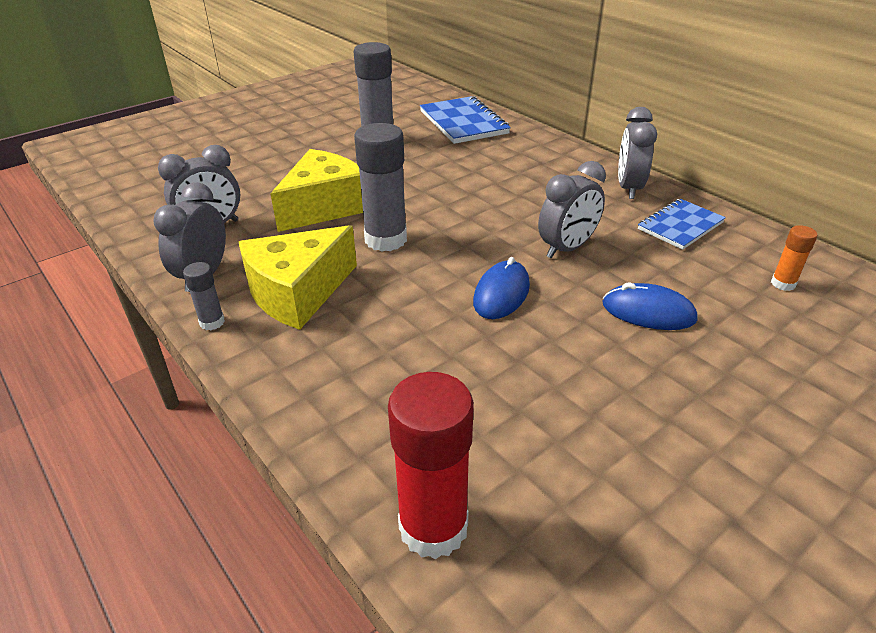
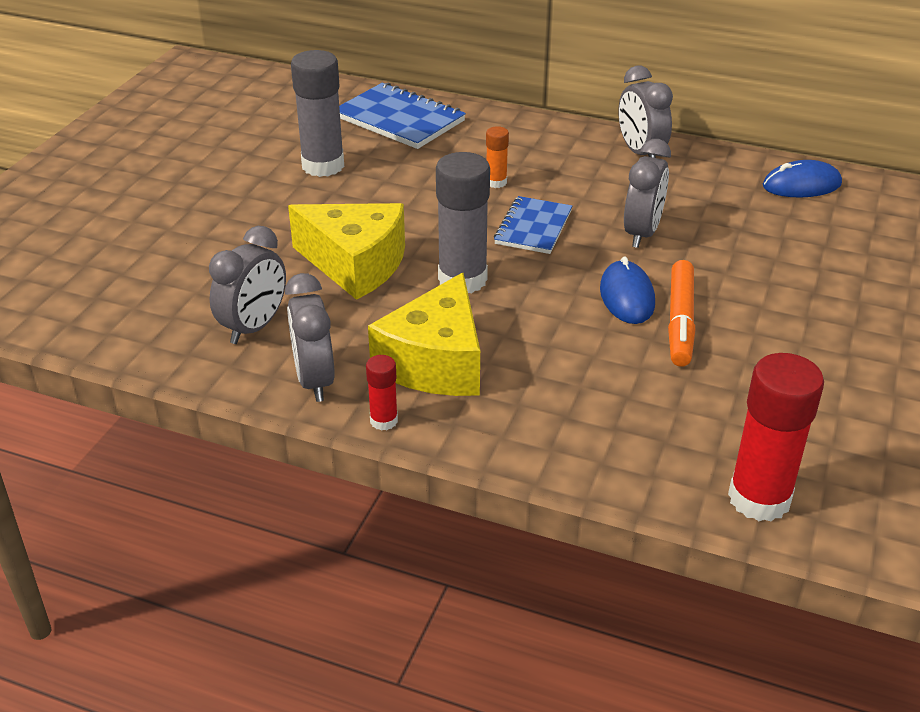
camera: 30 degrees left, 0 degrees up
grey glue stick [183,262,225,330] -> red glue stick [366,355,398,431]
yellow cheese [271,149,363,232] -> yellow cheese turned 105 degrees clockwise [288,203,405,300]
blue mouse [603,283,698,330] -> blue mouse moved to [763,160,842,197]
blue notebook [638,199,726,250] -> blue notebook moved to [494,196,572,254]
orange glue stick [771,225,818,291] -> orange glue stick moved to [486,126,509,188]
none -> orange marker [668,260,696,367]

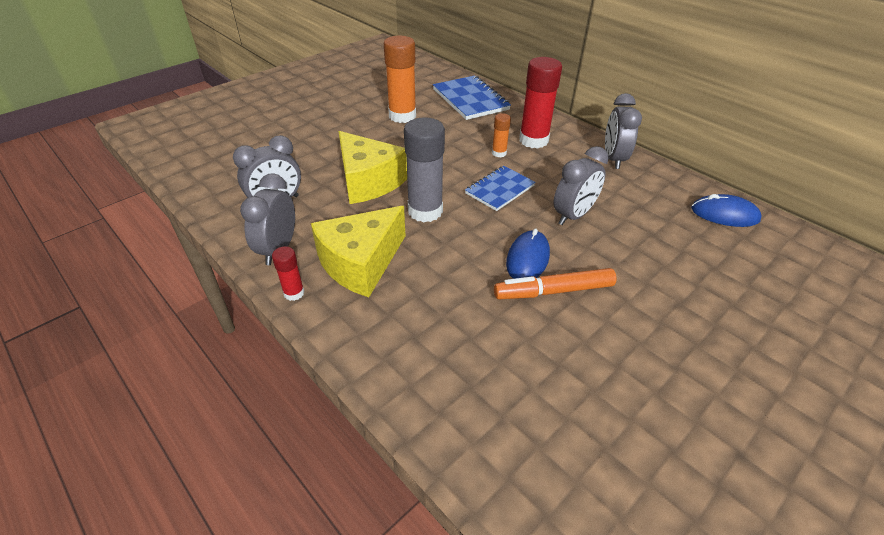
camera: 25 degrees right, 5 degrees up
grey glue stick [291,50,344,177] -> orange glue stick [384,36,416,123]
orange marker [668,260,696,367] -> orange marker turned 45 degrees clockwise [494,268,616,299]
red glue stick [728,353,824,522] -> red glue stick moved to [519,57,562,149]

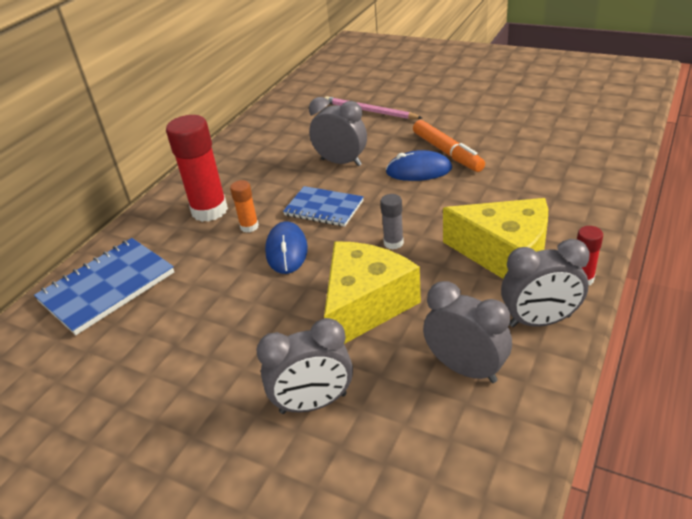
camera: 105 degrees left, 5 degrees down
orange glue stick [384,36,416,123] -> none
grey glue stick [404,117,445,222] -> grey glue stick [380,194,404,249], size x0.49
grey clock [605,93,642,169] -> grey clock moved to [257,318,353,414]
blue mouse [691,194,762,227] -> blue mouse moved to [265,222,308,274]
none -> pink pencil [325,96,422,119]

